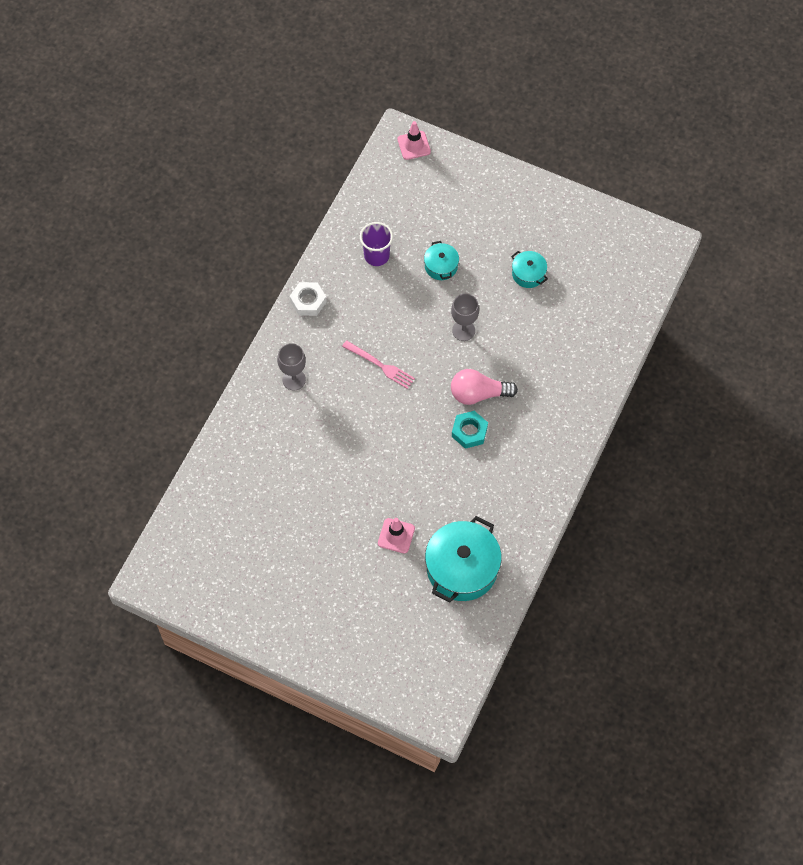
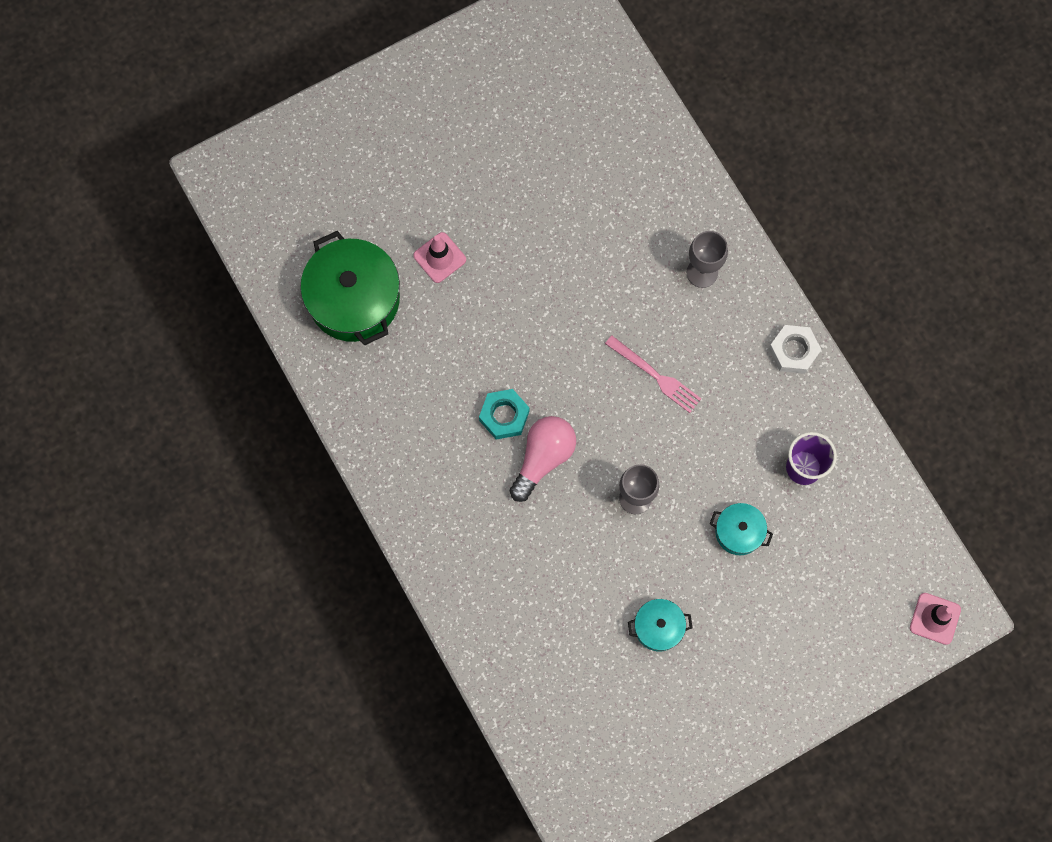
camera: 125 degrees right, 10 degrees up
pink fork [342,340,415,389] -> pink fork turned 120 degrees counterclockwise [605,336,701,413]
turquoise pot [425,516,502,603] -> green pot [300,231,400,345]

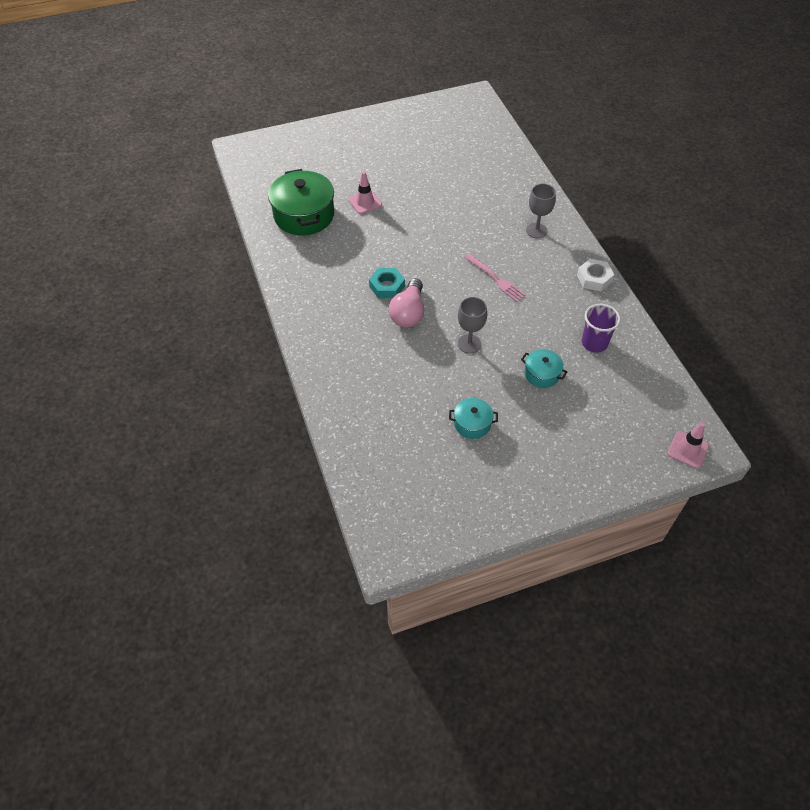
camera: 10 degrees right, 20 degrees down
pink light bulb [510,416,576,502] -> pink light bulb turned 150 degrees clockwise [389,278,424,327]

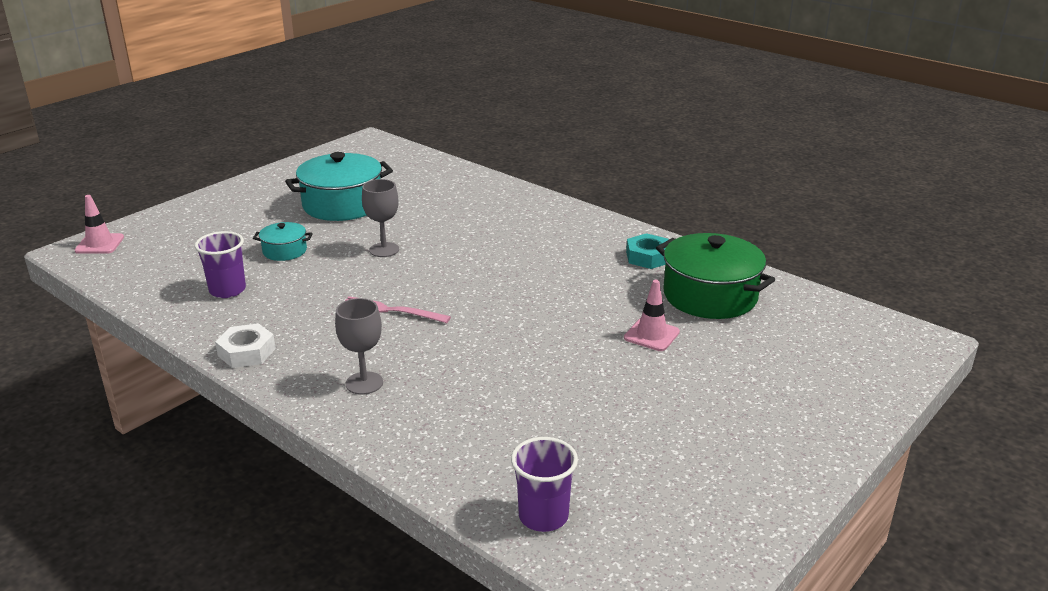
camera: 150 degrees right, 25 degrees down
turquoise nut [369,268,405,298] -> turquoise nut moved to [626,233,669,269]
pink light bulb [389,278,424,327] -> none
turquoise pot [449,398,498,439] -> turquoise pot [285,152,393,221], size x1.99
none -> purple cup [511,437,578,532]

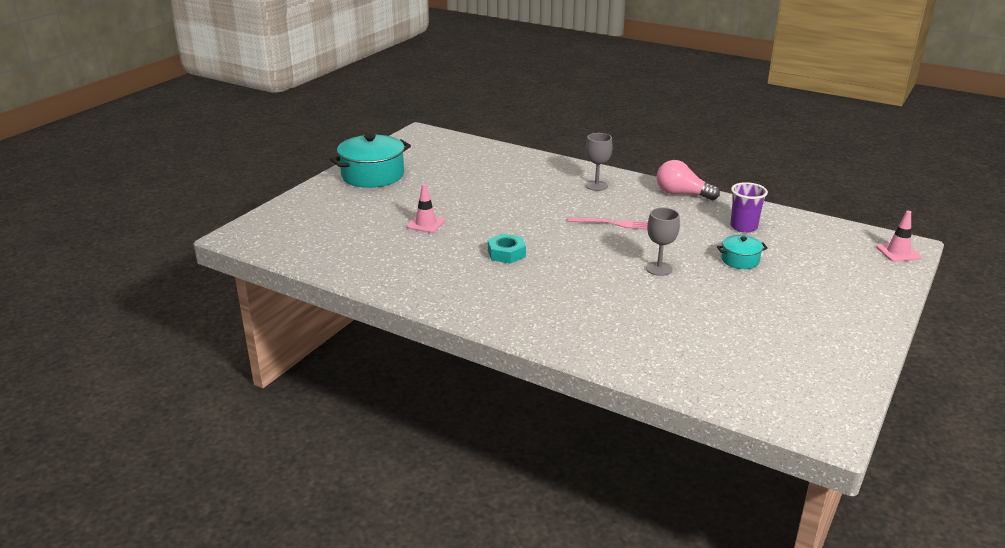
camera: 170 degrees right, 0 degrees up
white nut [215,323,276,368] -> pink light bulb [657,160,720,200]
turquoise pot [285,152,393,221] -> turquoise pot moved to [330,133,411,188]
purple cup [511,437,578,532] -> none
turquoise nut [626,233,669,269] -> turquoise nut moved to [488,234,526,264]
green pot [656,233,775,319] -> none

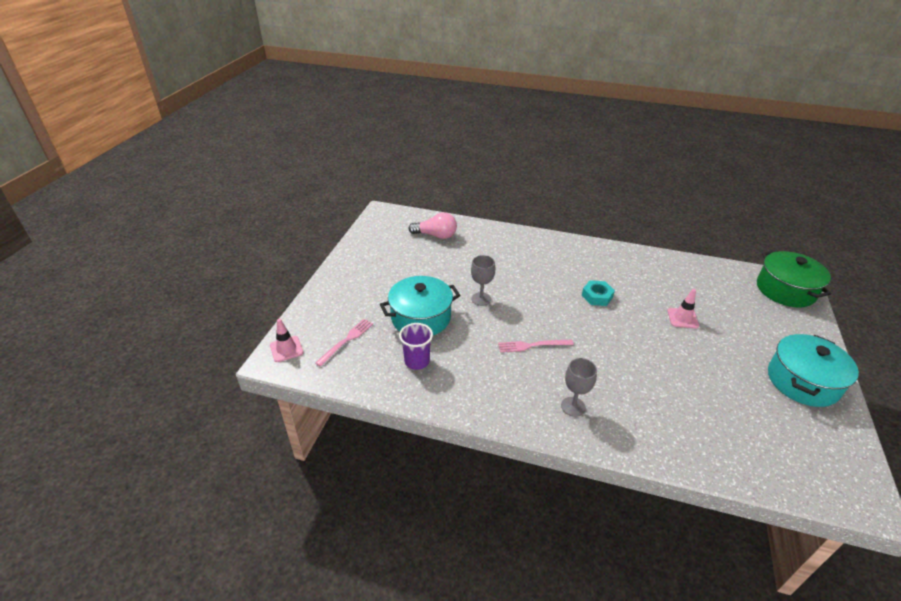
camera: 165 degrees right, 10 degrees up
pink light bulb [657,160,720,200] -> pink light bulb moved to [408,212,457,239]
turquoise pot [717,235,768,269] -> turquoise pot [380,276,461,335], size x1.99
none -> pink fork [315,319,373,367]
none -> green pot [757,250,831,307]

